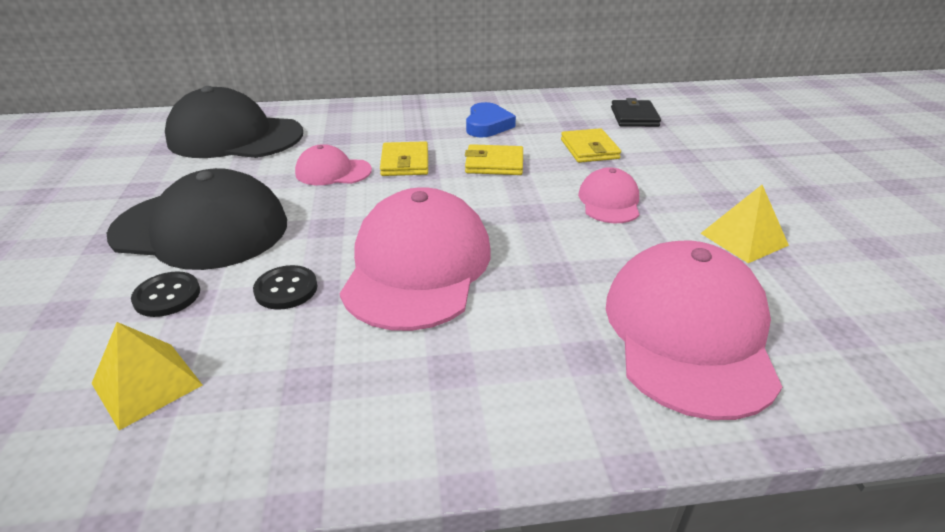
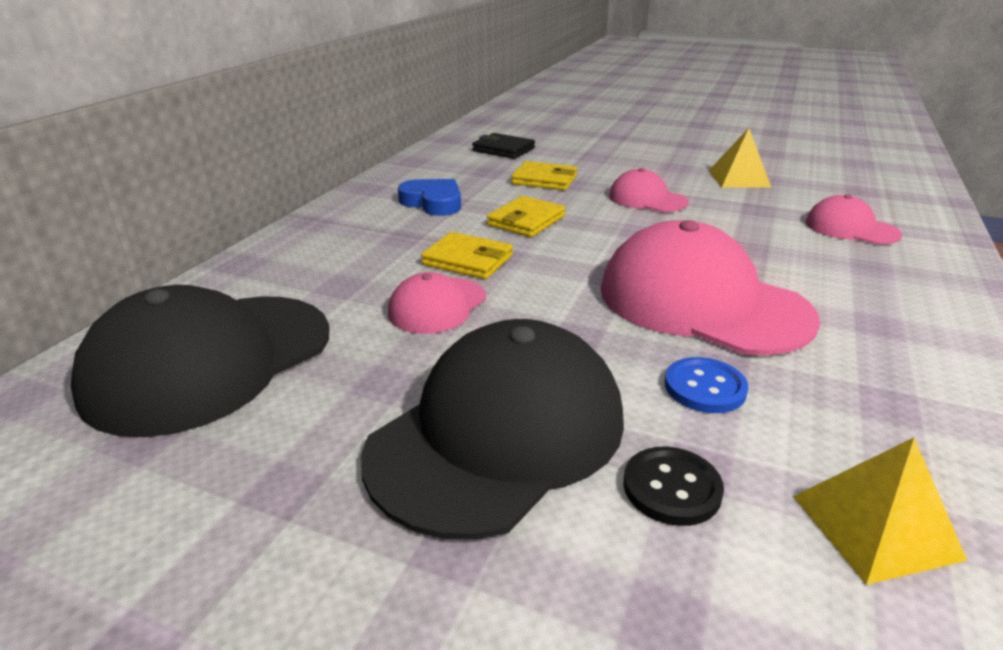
camera: 60 degrees left, 5 degrees down
black button [253,265,317,310] -> blue button [665,357,749,413]
pink cap [606,241,782,420] -> pink cap [805,194,902,244], size x0.51

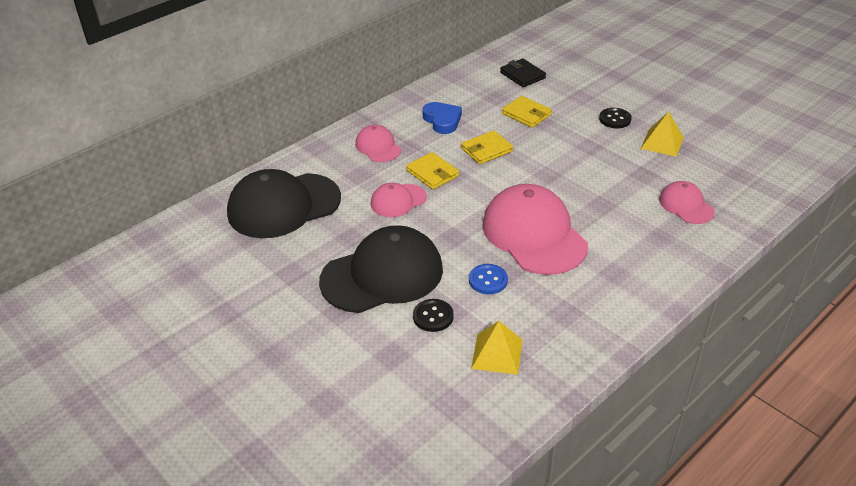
camera: 25 degrees right, 10 degrees up
pink cap [609,168,689,212] -> pink cap moved to [355,125,401,162]
none -> black button [599,108,632,128]

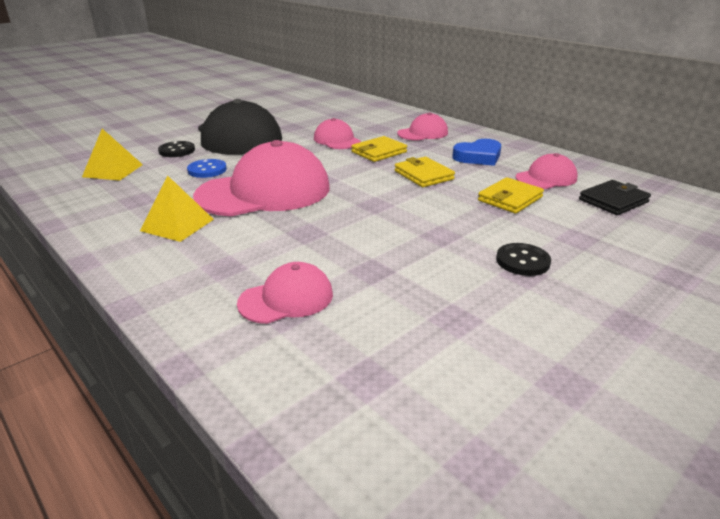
camera: 90 degrees right, 10 degrees down
black cap [227,169,341,238] -> none
yellow pyramid [641,111,684,157] -> yellow pyramid moved to [140,175,214,242]
none -> pink cap [516,153,578,189]

